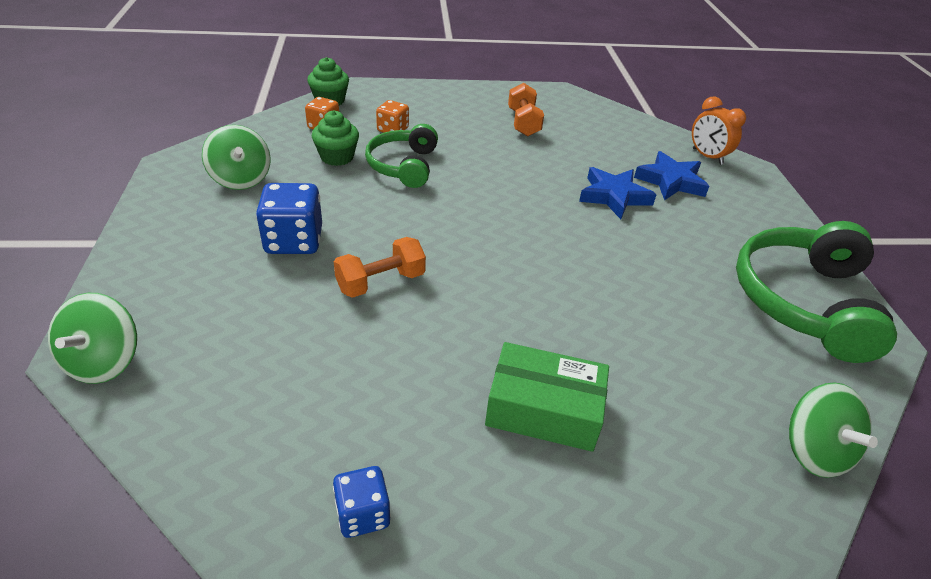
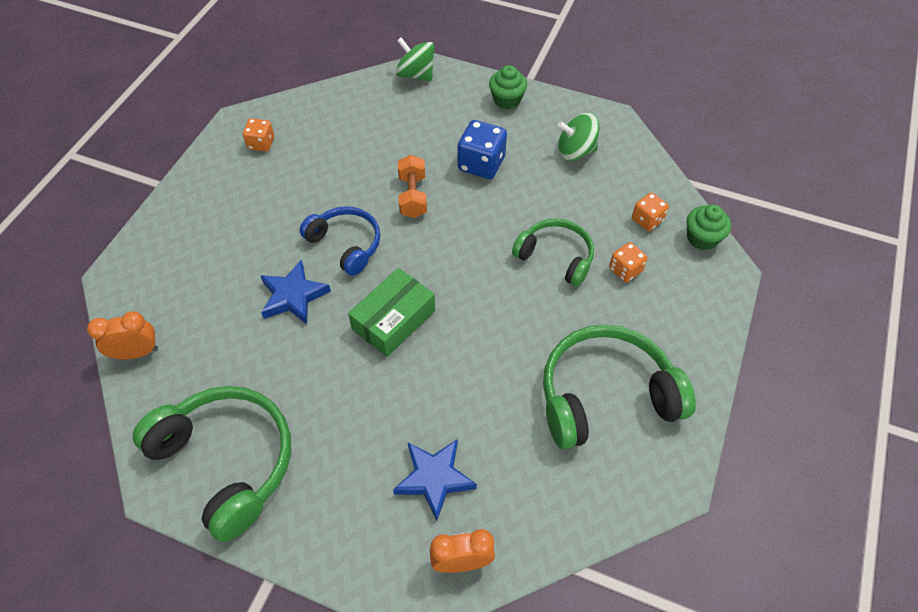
camera: 120 degrees right, 15 degrees up
green cupcake [312,110,359,166] -> green cupcake moved to [489,65,527,109]
blue dice [333,466,391,538] -> orange dice [243,118,274,151]
green box [485,342,609,452] -> green box moved to [348,268,435,357]
orange dumbbell [508,83,544,137] -> green headphones [543,325,696,449]
blue star [579,167,657,219] -> blue star moved to [260,260,331,324]
green spinning top [789,382,878,478] -> orange clock [87,311,158,360]
none -> blue headphones [300,206,380,276]

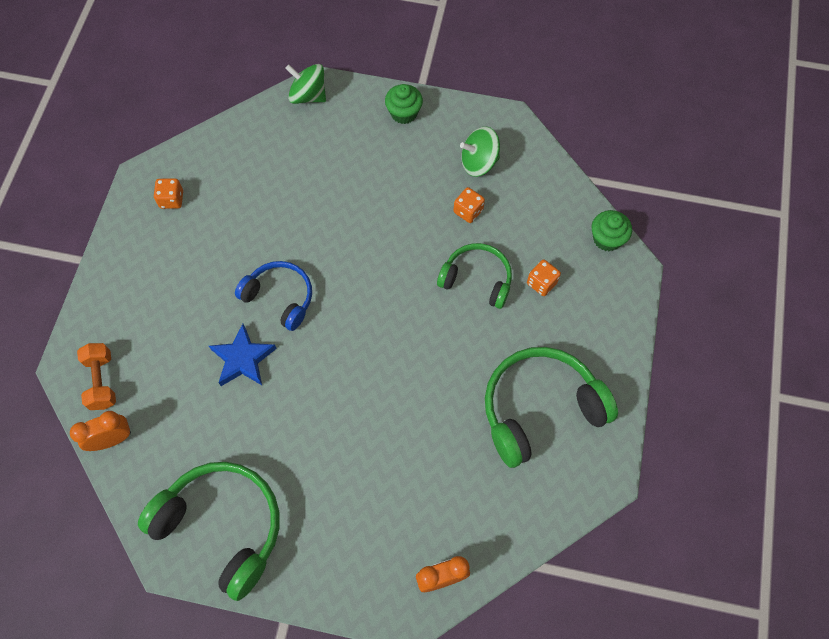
camera: 10 degrees left, 10 degrees up
green box [348,268,435,357] -> none
blue star [393,440,477,521] -> none
orange dumbbell [398,155,427,218] -> orange dumbbell moved to [77,343,116,410]
blue dice [458,120,507,179] -> none
orange dice [632,193,669,231] -> orange dice moved to [454,187,485,223]

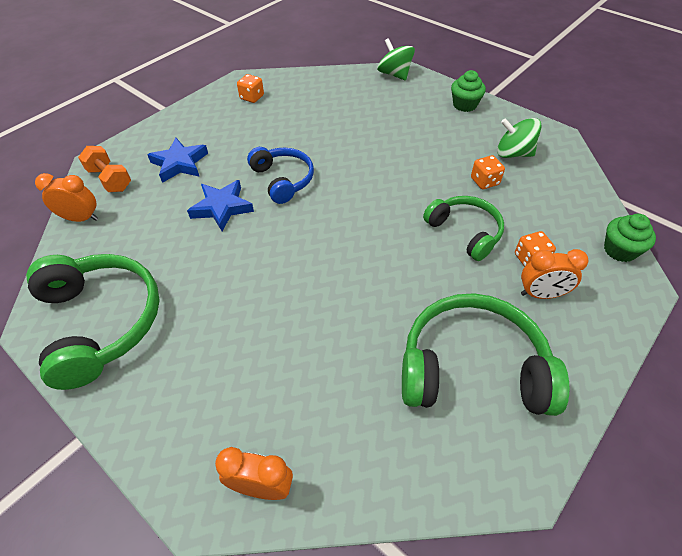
camera: 30 degrees right, 15 degrees down
orange dumbbell [77,343,116,410] -> orange dumbbell turned 60 degrees counterclockwise [78,146,131,192]
none -> blue star [147,138,208,183]
none -> orange clock [521,249,588,299]

